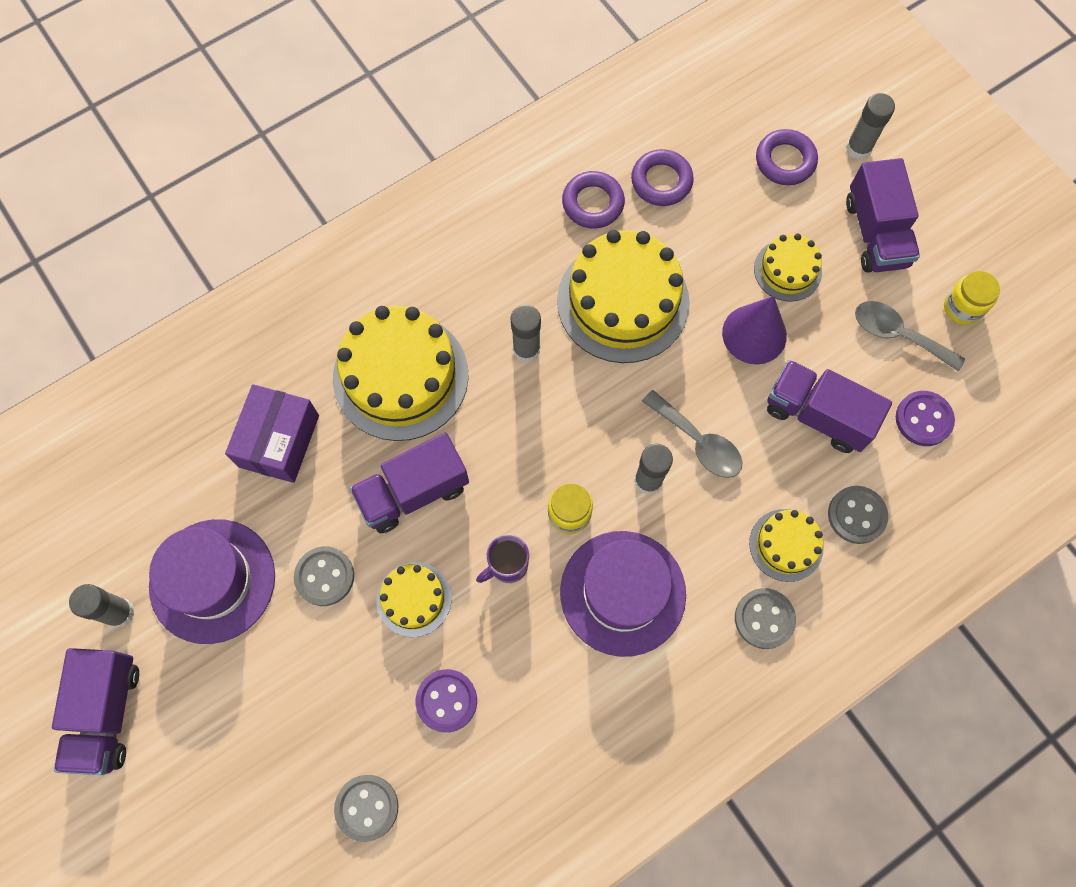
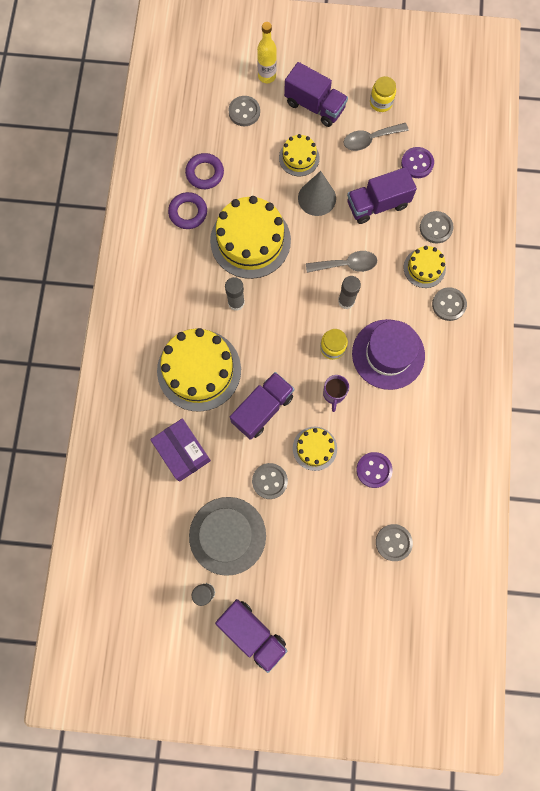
camera: 50 degrees left, 5 degrees up
purple hat [149,519,275,644] -> grey hat [189,497,266,576]
purple truck [350,433,469,533] -> purple truck turned 150 degrees counterclockwise [230,372,294,440]
purple cone [722,296,787,364] -> grey cone [298,171,336,216]
purple ring [756,129,818,185] -> grey button [228,96,260,126]
grey glue stick [846,93,895,160] -> yellow bottle [257,22,277,83]

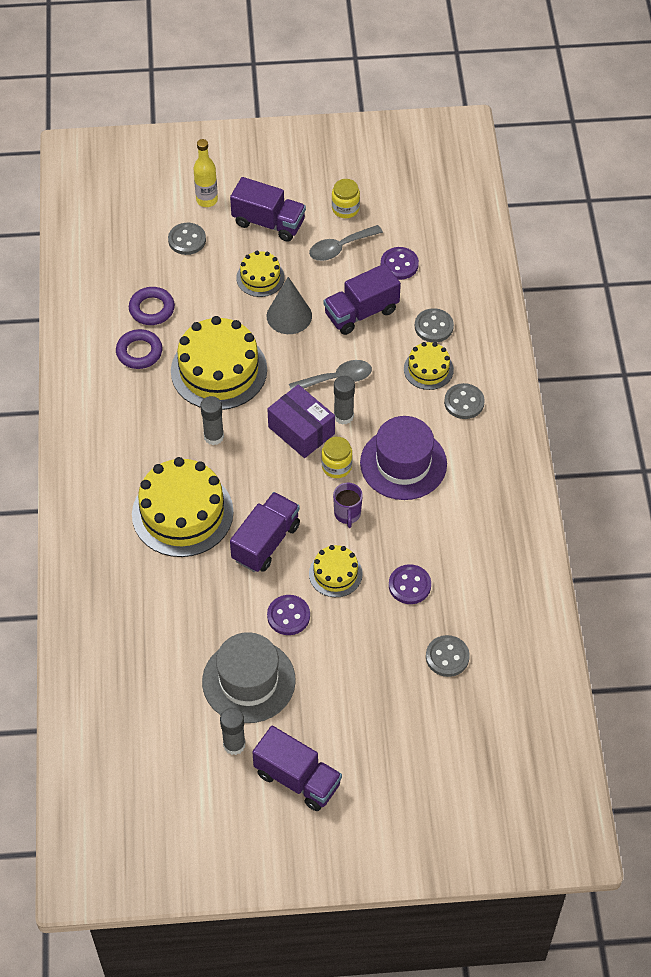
camera: 10 degrees left, 20 degrees down
purple box [150,418,211,482] -> purple box moved to [267,384,335,458]
grey button [252,463,288,499] -> purple button [267,595,310,635]

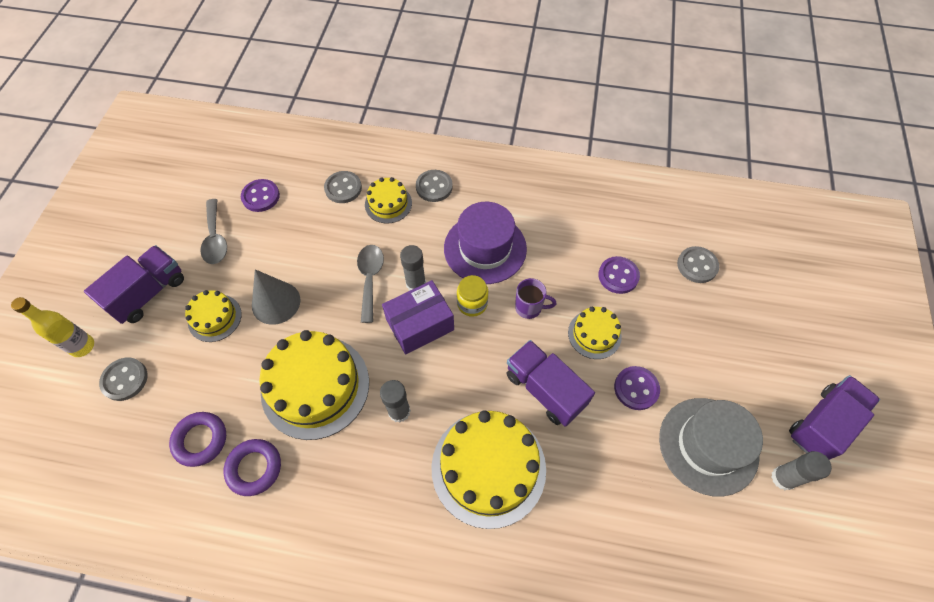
camera: 75 degrees left, 5 degrees up
purple truck [324,263,401,335] -> none
yellow jar [332,179,360,218] -> none

